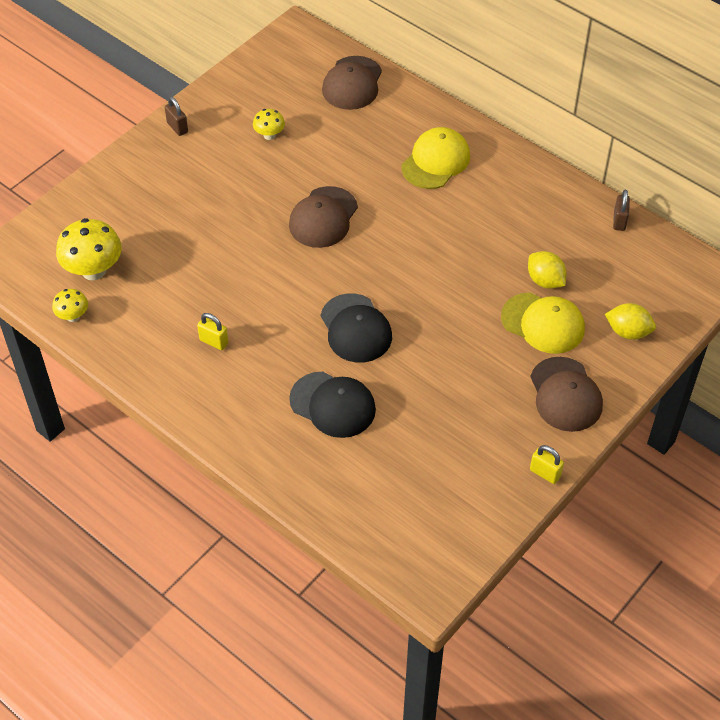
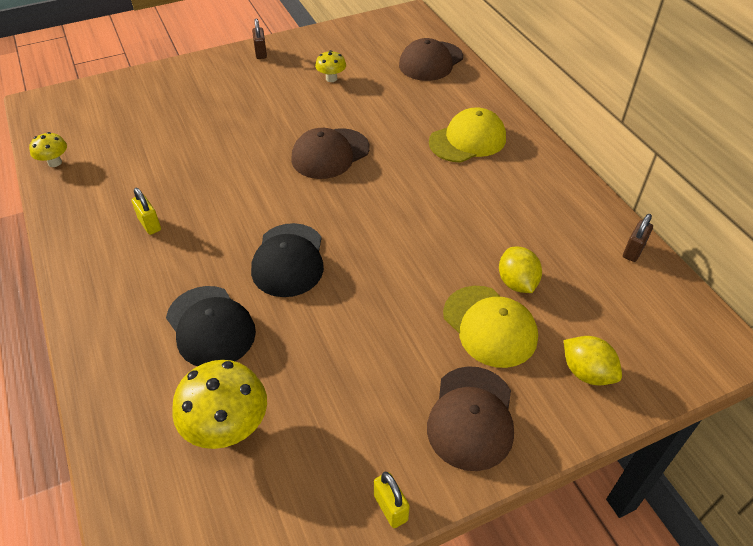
camera: 25 degrees right, 5 degrees down
yellow mushroom [56,218,122,280] -> yellow mushroom moved to [172,360,267,449]

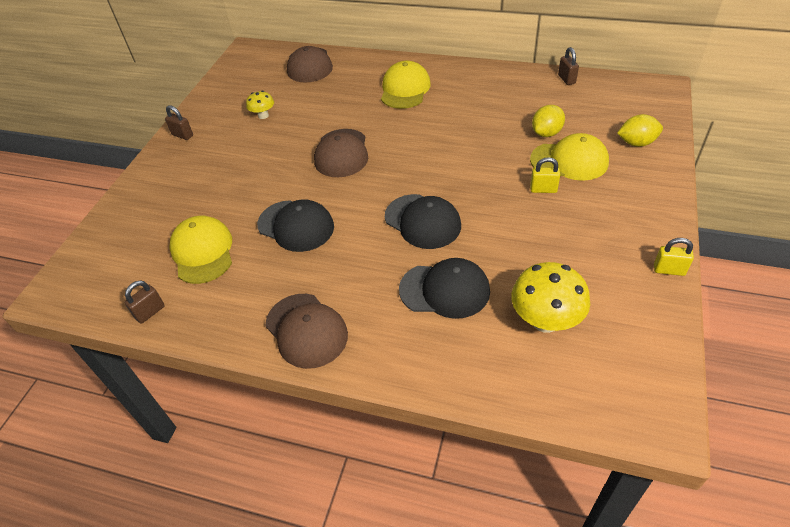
camera: 45 degrees left, 0 degrees up
yellow mushroom [29,132,67,167] -> brown padlock [125,280,165,323]
yellow padlock [132,188,161,235] -> yellow padlock moved to [530,157,560,193]
brown cap [427,366,514,471] -> brown cap moved to [265,294,348,369]
yellow lemon [499,247,542,293] -> yellow lemon turned 75 degrees counterclockwise [532,105,565,137]
none -> yellow cap [169,216,232,284]
none -> black cap [257,199,334,252]

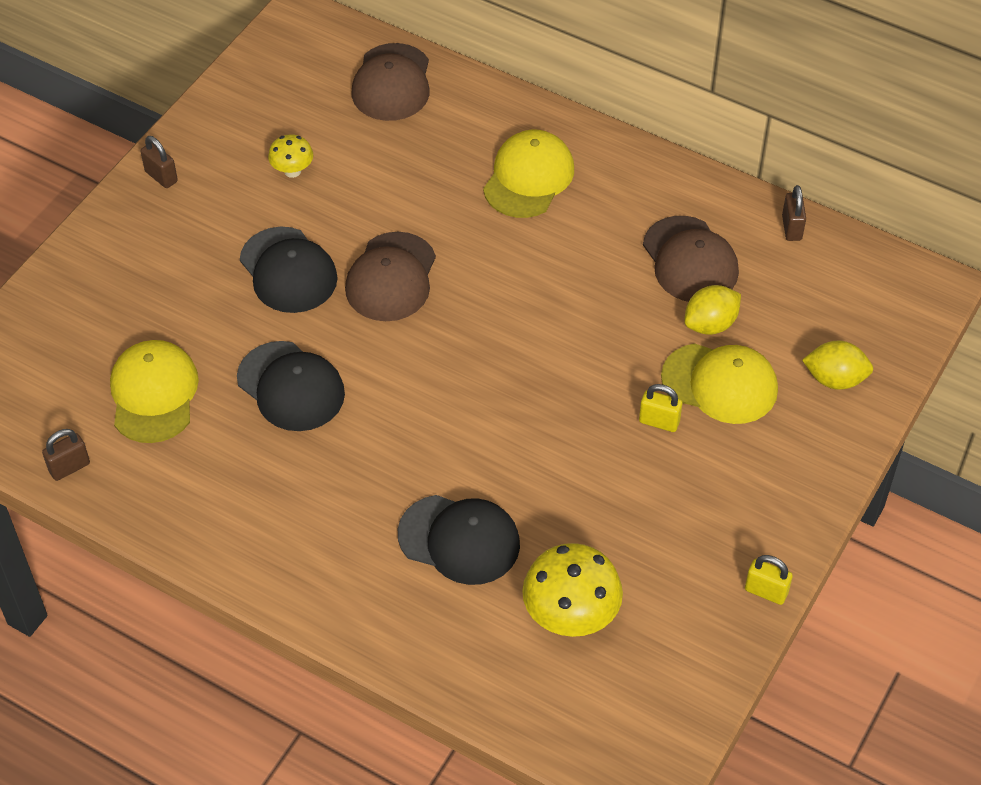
camera: 10 degrees right, 5 degrees up
brown cap [265,294,348,369] -> brown cap moved to [643,216,739,302]
black cap [385,194,461,249] -> black cap moved to [240,227,338,313]

